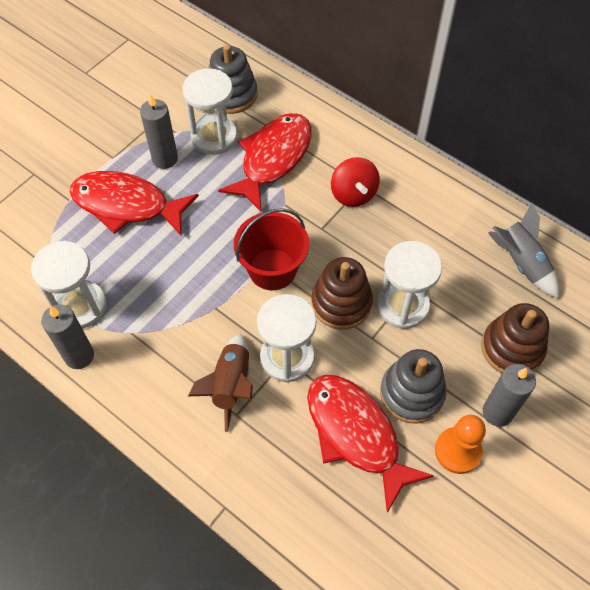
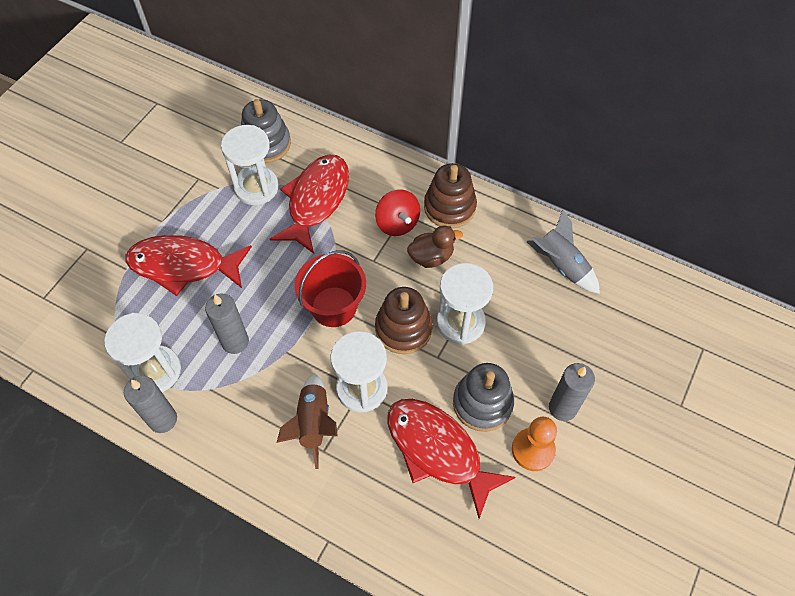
camera: 10 degrees left, 0 degrees up
grey candle [140,94,178,169] -> grey candle moved to [205,294,249,354]
brown stacking toy [481,303,549,373] -> brown stacking toy moved to [424,163,477,229]
none -> brown duck [407,226,463,268]

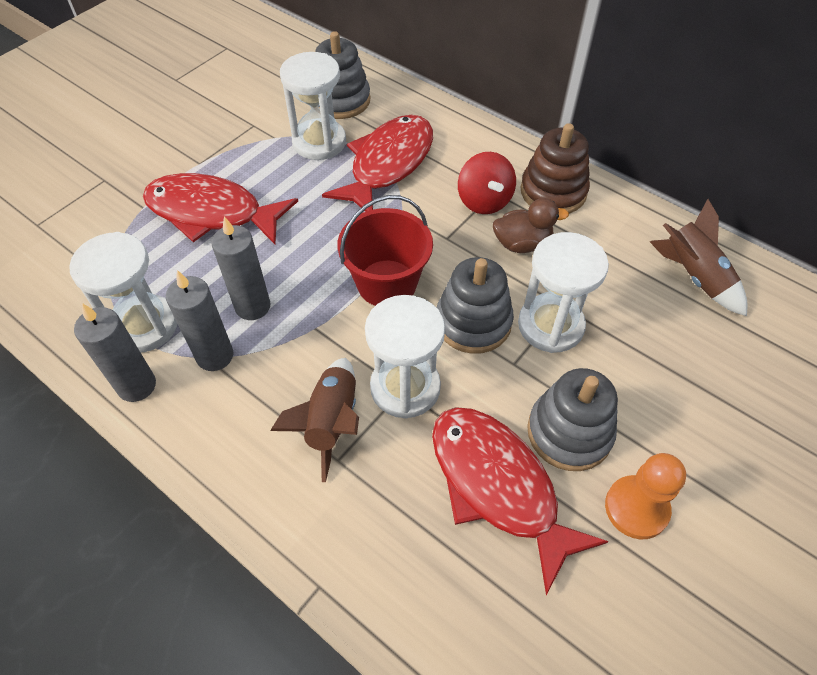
camera: 10 degrees right, 5 degrees down
brown stacking toy [375,287,433,354] -> grey stacking toy [437,257,514,354]
grey rocket [527,210,600,294] -> brown rocket [650,199,747,316]
grey candle [549,363,595,421] -> grey candle moved to [166,270,233,371]

